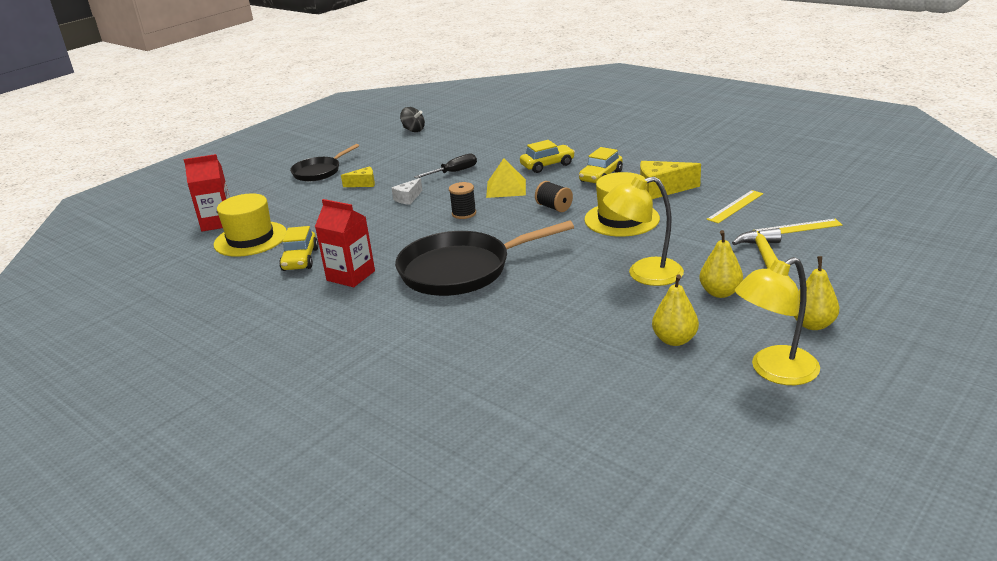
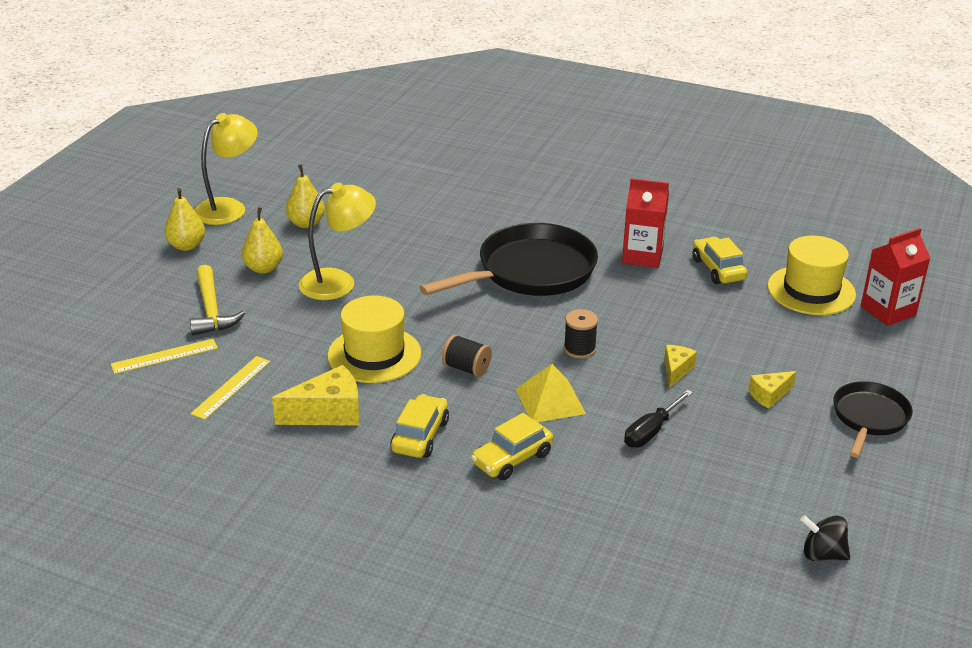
camera: 160 degrees right, 5 degrees up
white cheese [392,178,423,205] -> yellow cheese [664,345,697,388]

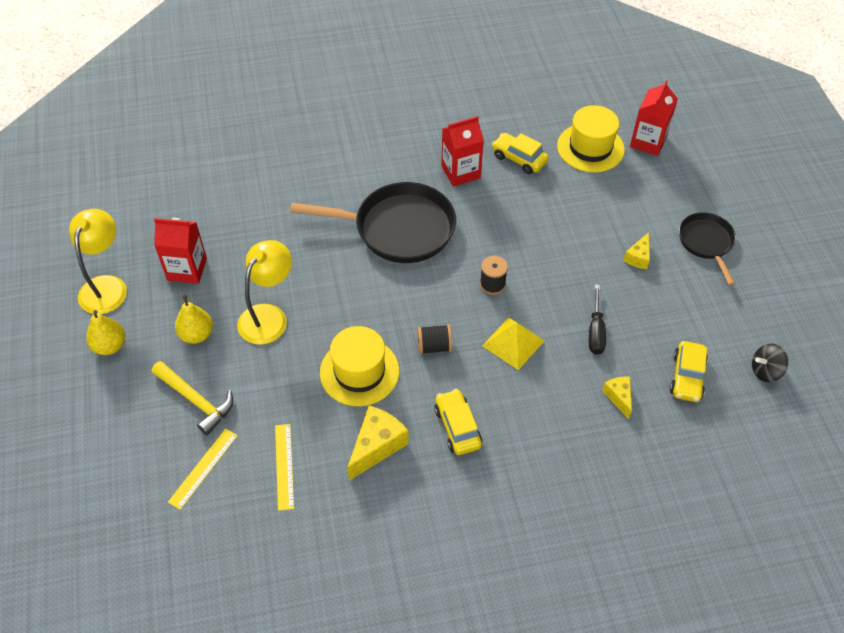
camera: 35 degrees left, 20 degrees up
yellow pear [286,164,325,228] -> red carton [154,218,207,284]
black pan [420,223,598,296] -> black pan turned 75 degrees clockwise [290,182,456,263]
yellow car [471,413,553,480] -> yellow car moved to [670,341,708,402]
yellow cheese [664,345,697,388] -> yellow cheese moved to [602,376,632,419]

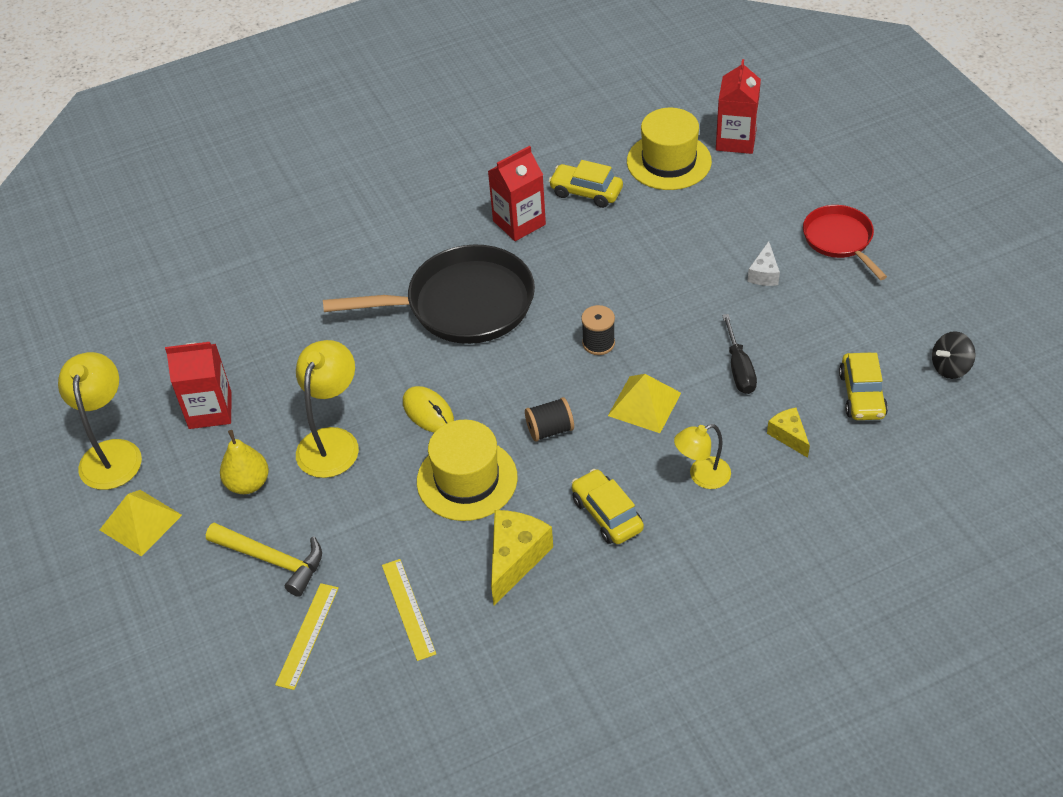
camera: 10 degrees left, 5 degrees down
yellow pear [86,310,126,355] -> yellow pyramid [100,490,182,557]
yellow cheese [623,232,650,269] -> white cheese [748,241,780,286]
black pan [679,212,736,285] -> red pan [803,205,887,280]
none -> yellow mouse [403,386,454,433]
none -> yellow lamp [674,424,731,489]

